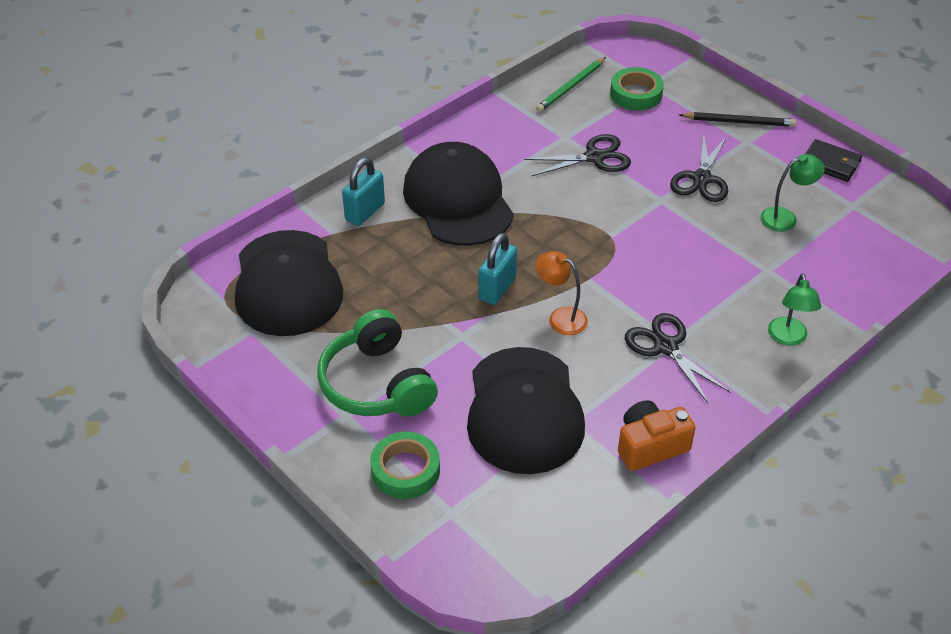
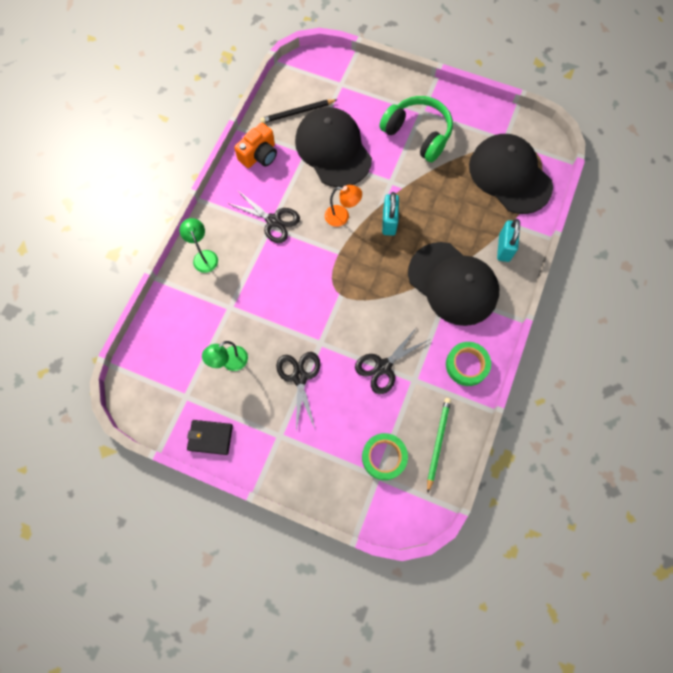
camera: 155 degrees right, 25 degrees up
green tape [370,432,440,499] -> green tape moved to [446,342,491,386]
black pencil [679,112,796,127] -> black pencil moved to [260,99,337,123]

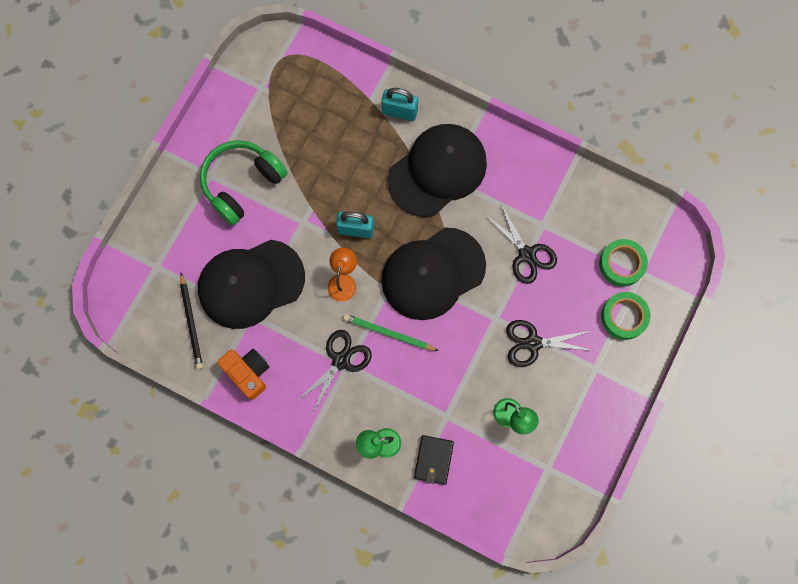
camera: 85 degrees left, 5 degrees up
black wallet [187,420,233,455] -> black wallet moved to [414,435,454,485]
green pencil [427,398,451,493] -> green pencil moved to [343,314,439,351]
green tape [446,342,491,386] -> green tape moved to [601,292,650,340]
black cap [469,134,553,214] -> black cap moved to [382,227,486,320]

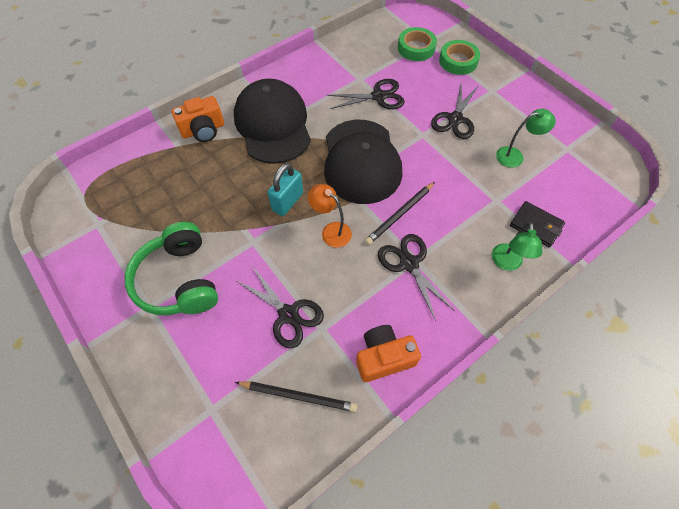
camera: 65 degrees left, 15 degrees down
black cap [198,240,305,329] -> black scissors [235,267,324,348]
green pencil [343,314,439,351] -> black pencil [365,182,435,245]
turquoise padlock [381,88,418,121] -> orange camera [171,96,224,142]

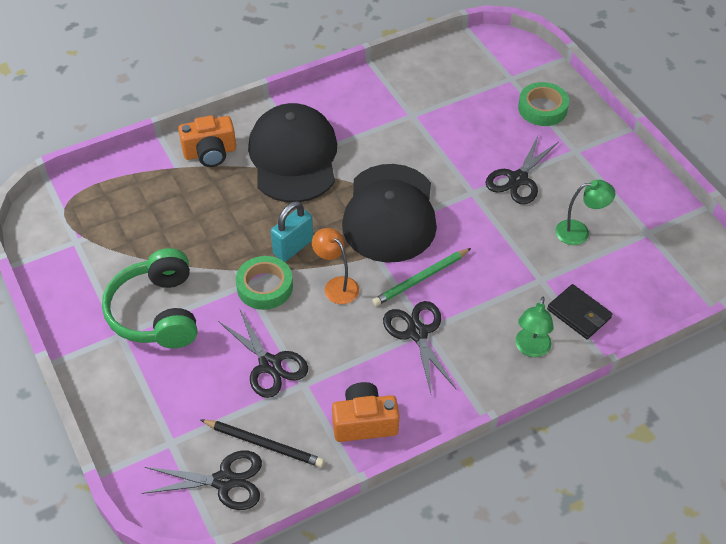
camera: 10 degrees right, 10 degrees down
black scissors [327,79,405,109] -> black scissors moved to [142,451,262,510]
black pencil [365,182,435,245] -> green pencil [372,248,471,306]
green tape [398,27,437,61] -> green tape moved to [236,256,293,310]

